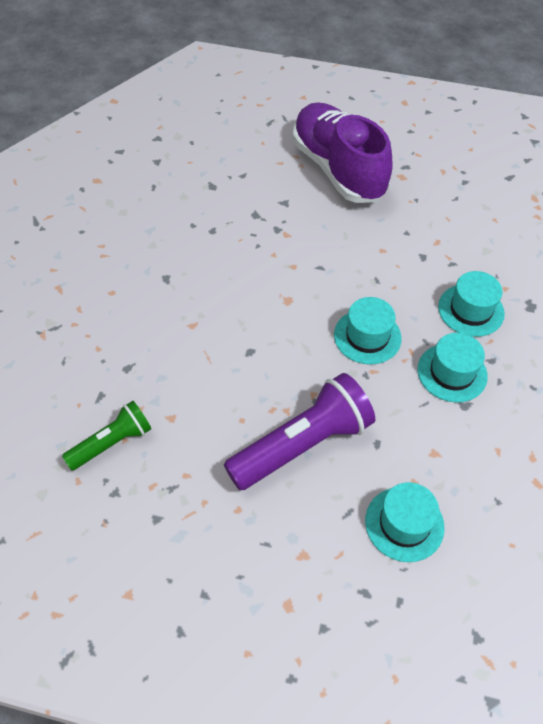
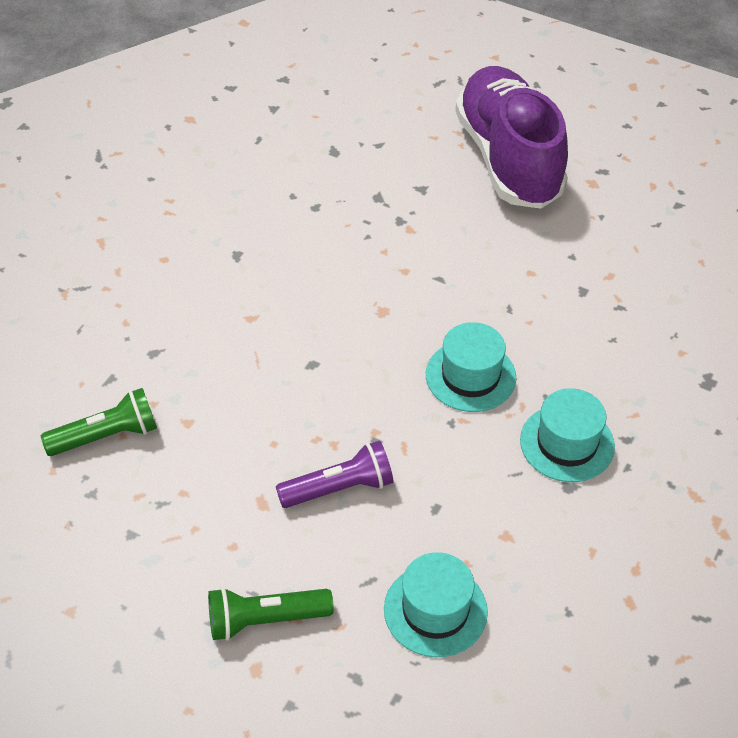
camera: 15 degrees right, 5 degrees down
purple flashlight [224,373,375,490] -> purple flashlight [276,441,394,508], size x0.58
turquoise hat [438,271,505,337] -> none
none -> green flashlight [208,587,334,641]

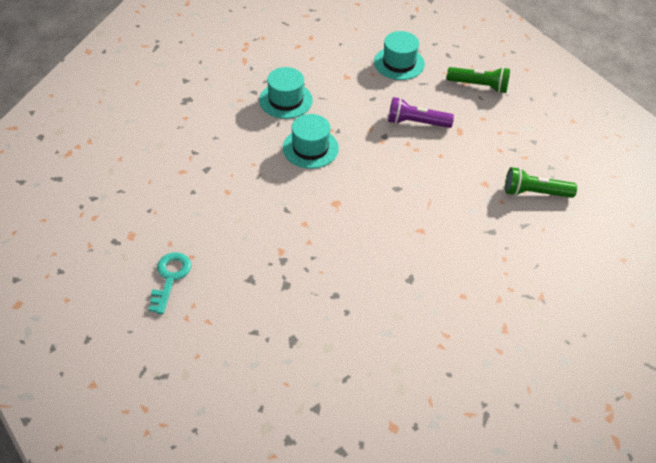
camera: 155 degrees left, 0 degrees up
purple shoe [455,66,568,209] -> turquoise key [148,252,191,314]

